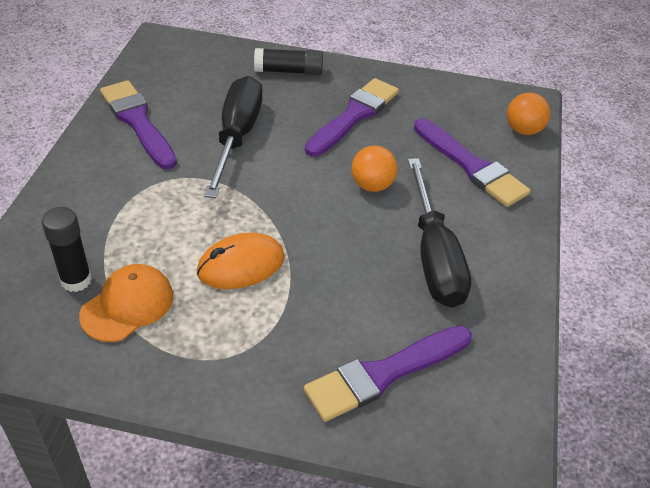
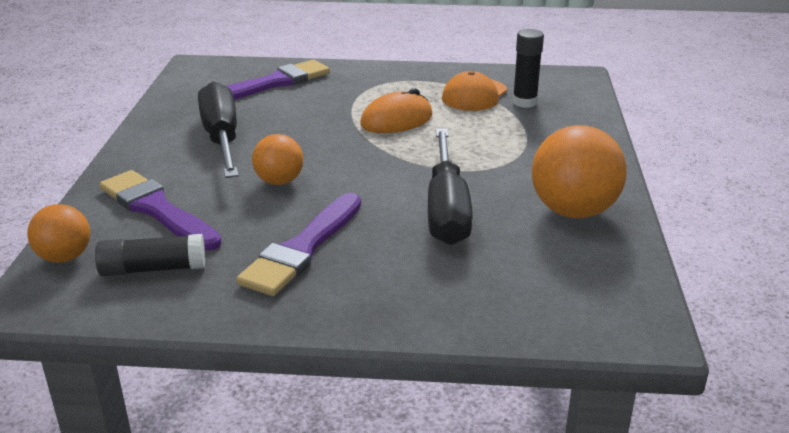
camera: 175 degrees right, 15 degrees down
purple brush [100,80,177,169] -> orange ball [532,125,626,218]
black glue stick [254,48,323,75] -> black glue stick moved to [95,234,205,276]

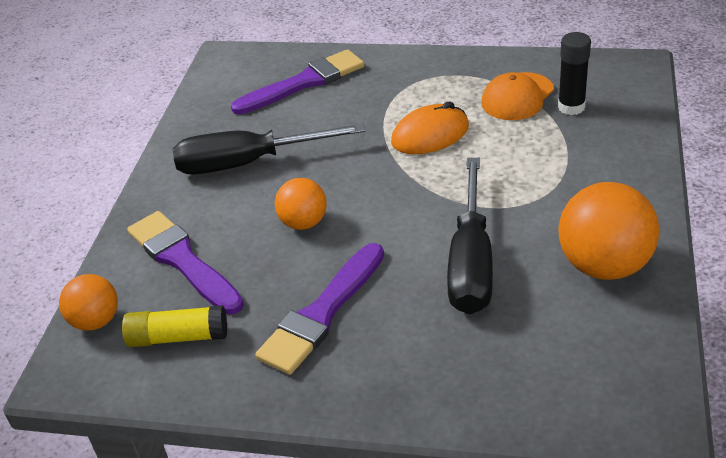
camera: 10 degrees right, 10 degrees up
black glue stick [95,234,205,276] -> yellow glue stick [122,305,227,347]
black screwdriver [198,82,239,178] -> black screwdriver turned 90 degrees counterclockwise [173,124,365,174]

